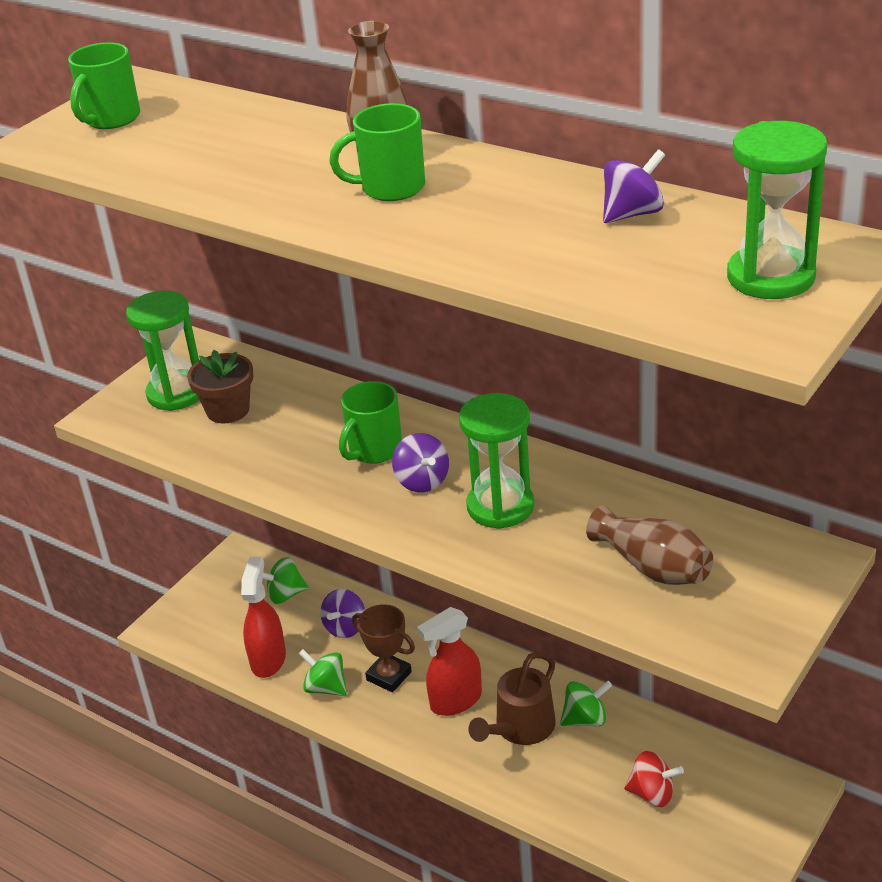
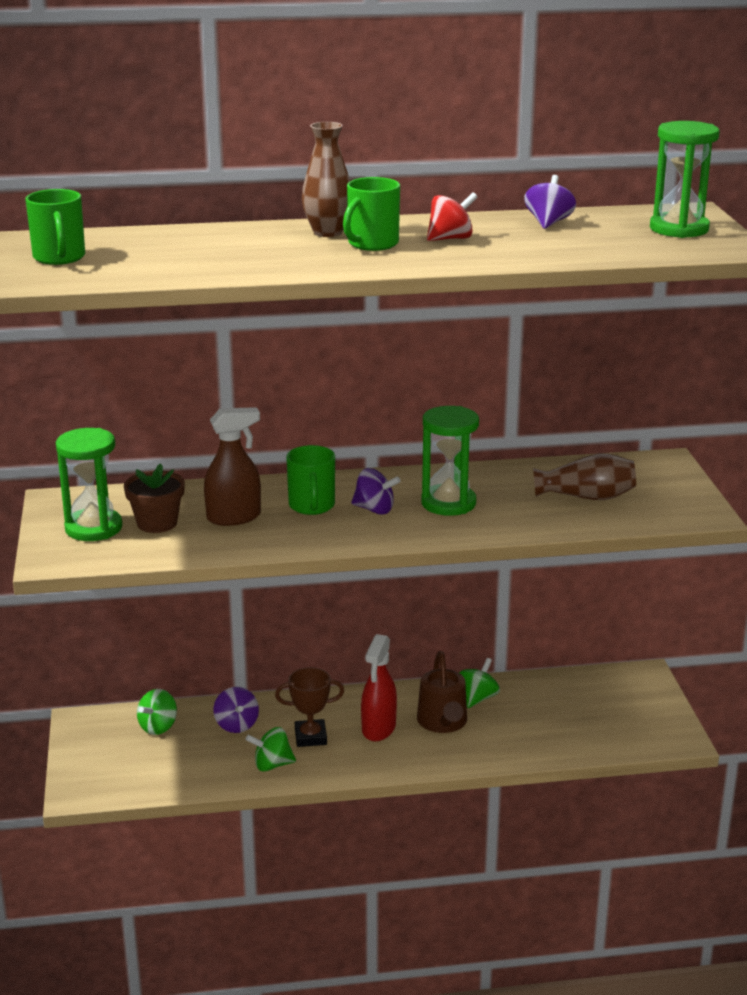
camera: 45 degrees left, 10 degrees down
red spray bottle [241,557,286,678] -> none
red spinning top [624,751,684,807] -> red spinning top moved to [427,192,478,241]
none -> brown spray bottle [204,407,261,526]

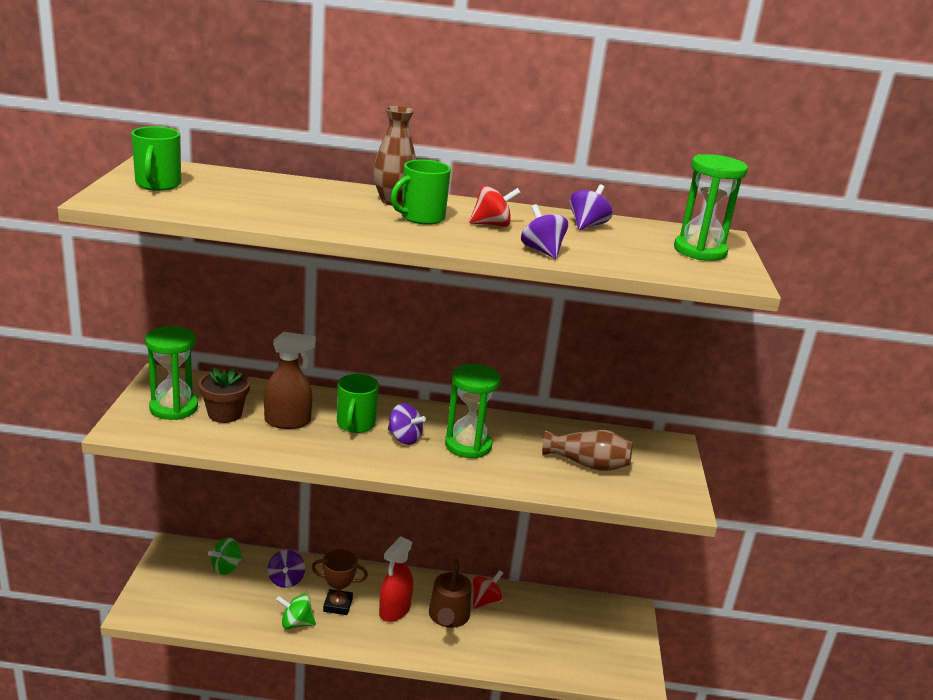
camera: 10 degrees right, 0 degrees up
green spinning top [459,658,500,708] -> red spinning top [473,570,504,609]
none -> purple spinning top [521,204,568,259]

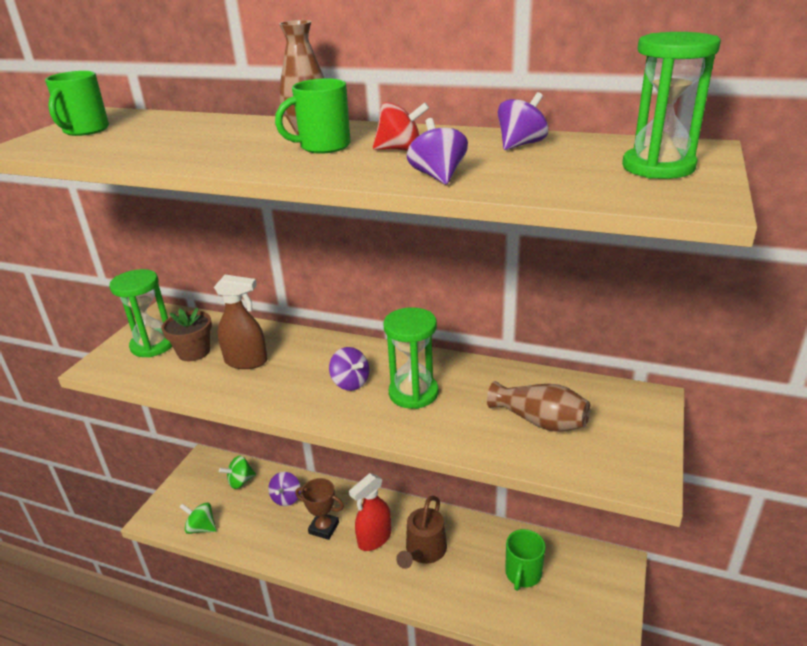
camera: 20 degrees right, 5 degrees up
green spinning top [276,594,316,629] -> green spinning top moved to [180,502,217,534]
green mug [337,374,379,433] -> green mug moved to [505,529,545,591]
red spinning top [473,570,504,609] -> none

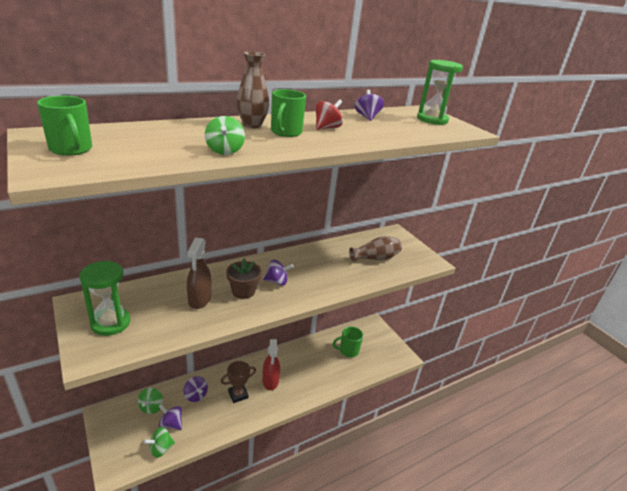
camera: 55 degrees left, 0 degrees up
brown flower pot [161,307,212,361] -> brown flower pot moved to [226,259,262,299]
brown spray bottle [214,275,268,369] -> brown spray bottle turned 135 degrees clockwise [187,238,212,309]
green hourglass [384,307,438,409] -> none
brown watering can [396,496,447,569] -> none
purple spinning top [407,118,468,185] -> purple spinning top moved to [158,404,182,430]
green mug [505,529,545,591] -> green mug turned 105 degrees clockwise [333,326,363,357]
none -> green spinning top [205,116,245,155]

